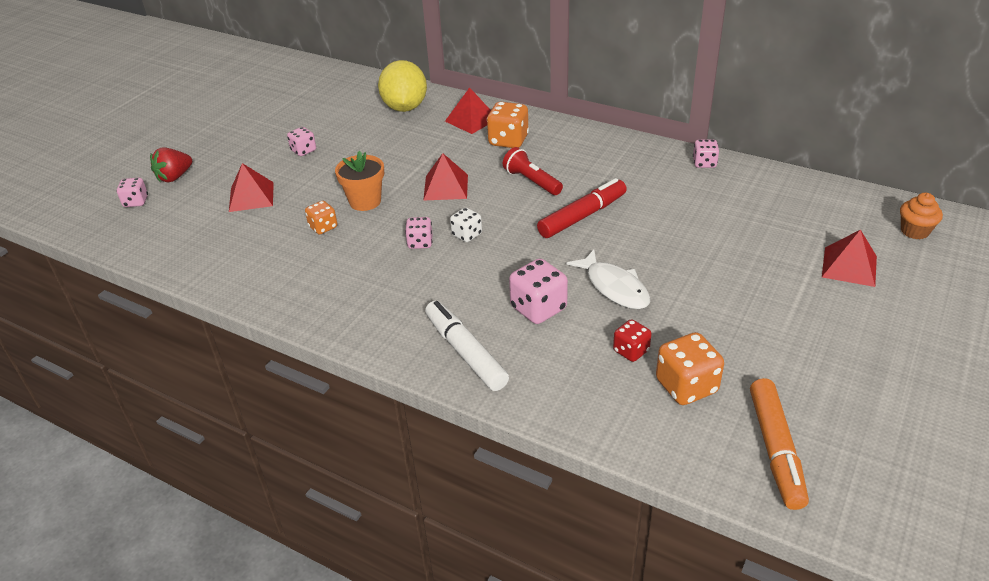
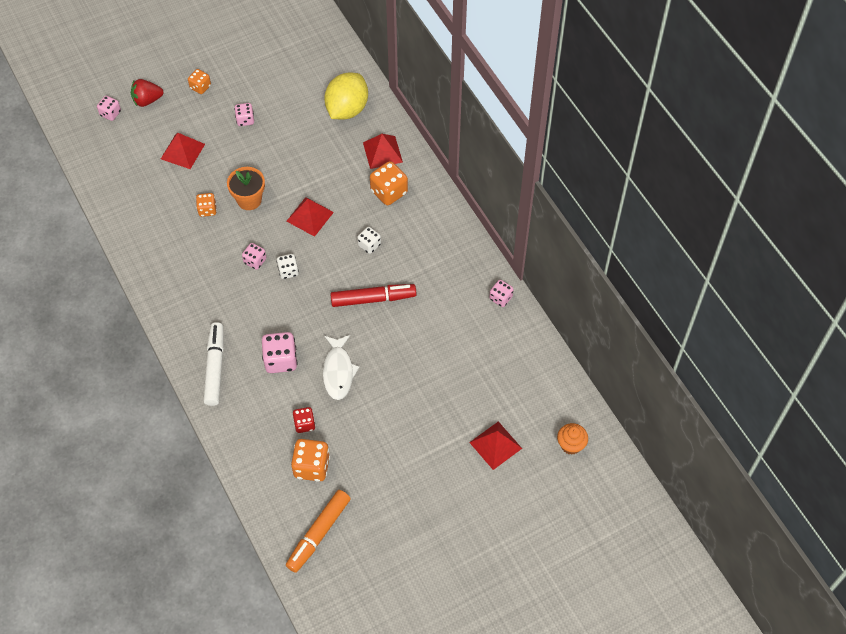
camera: 30 degrees right, 20 degrees up
red flashlight [503,147,563,195] -> white dice [357,227,381,254]
none -> orange dice [188,69,211,94]

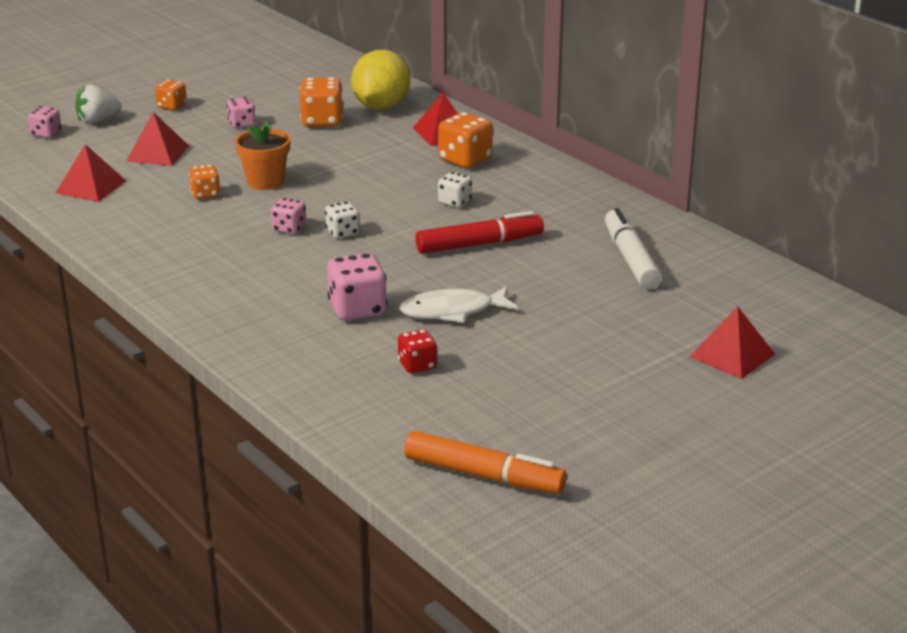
camera: 10 degrees left, 30 degrees down
red strawberry [131,79,163,107] -> white strawberry [75,85,122,124]
white marker [203,322,224,406] -> white marker moved to [605,208,662,289]
orange marker [286,490,351,573] -> orange marker turned 90 degrees counterclockwise [404,431,567,494]
red pyramid [287,197,334,237] -> red pyramid moved to [55,144,126,202]
orange dice [291,439,330,482] -> orange dice moved to [300,77,343,127]
white fish [323,335,360,400] -> white fish turned 90 degrees clockwise [399,286,518,323]
pink dice [489,280,514,307] -> none
orange cupcake [557,423,588,455] -> none

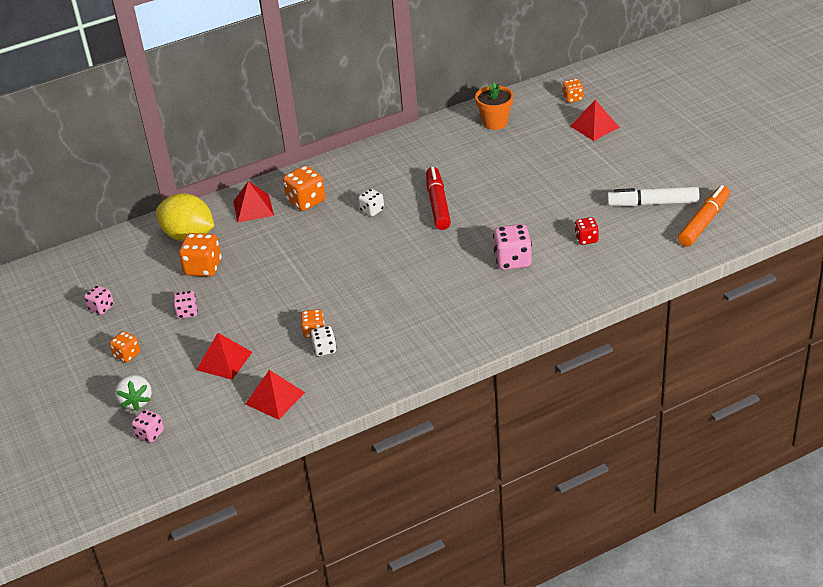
camera: 75 degrees left, 10 degrees up
orange flower pot [235,121,290,190] -> orange flower pot moved to [475,82,513,130]
pink dice [271,198,306,234] -> pink dice moved to [84,285,114,315]
white dice [325,201,360,239] -> white dice moved to [310,326,337,356]
white fish [399,286,518,323] -> none
white marker [605,208,662,289] -> white marker moved to [607,187,700,206]
none -> orange dice [562,78,584,103]

